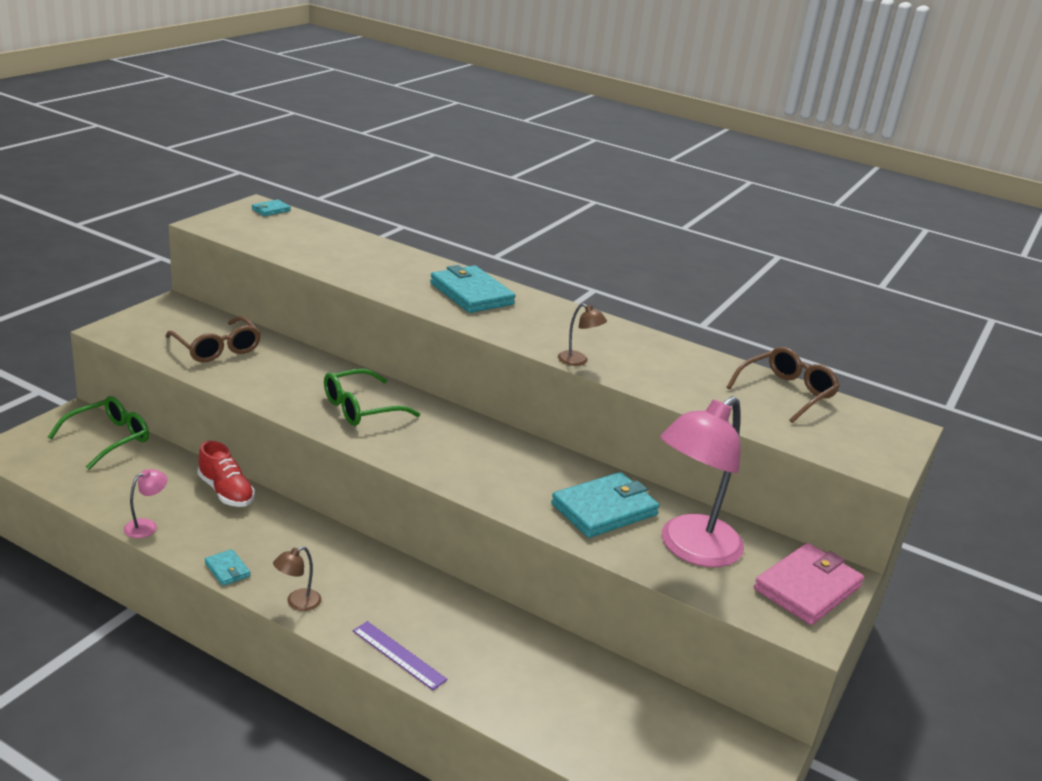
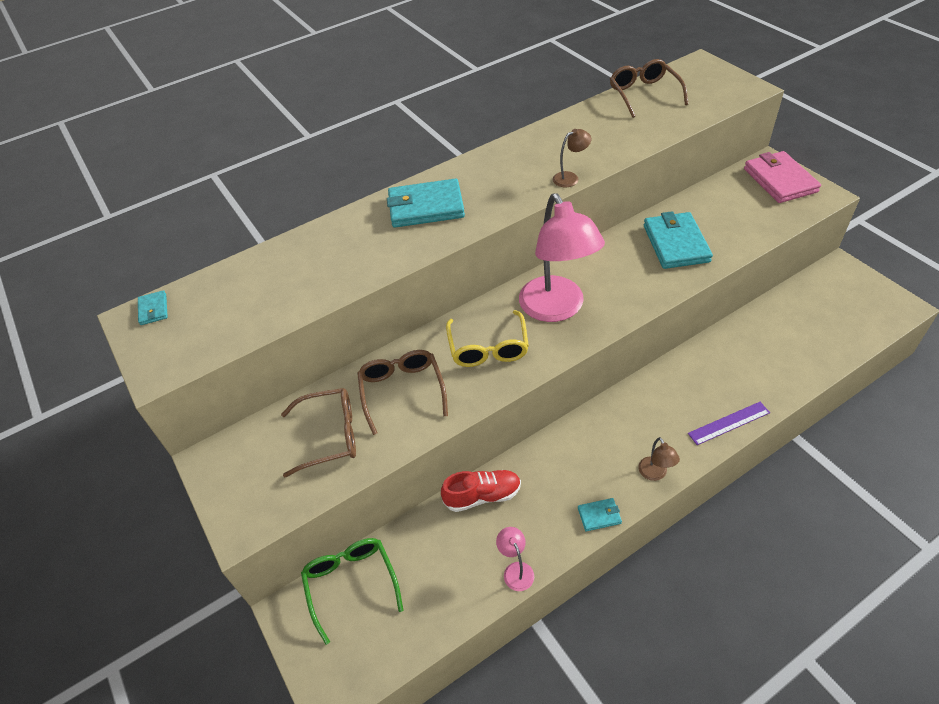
camera: 55 degrees left, 20 degrees up
green glasses [324,369,420,426] -> yellow glasses [446,310,529,367]
pink lamp [660,396,744,567] -> pink lamp moved to [519,193,605,322]
none -> brown glasses [357,350,448,435]

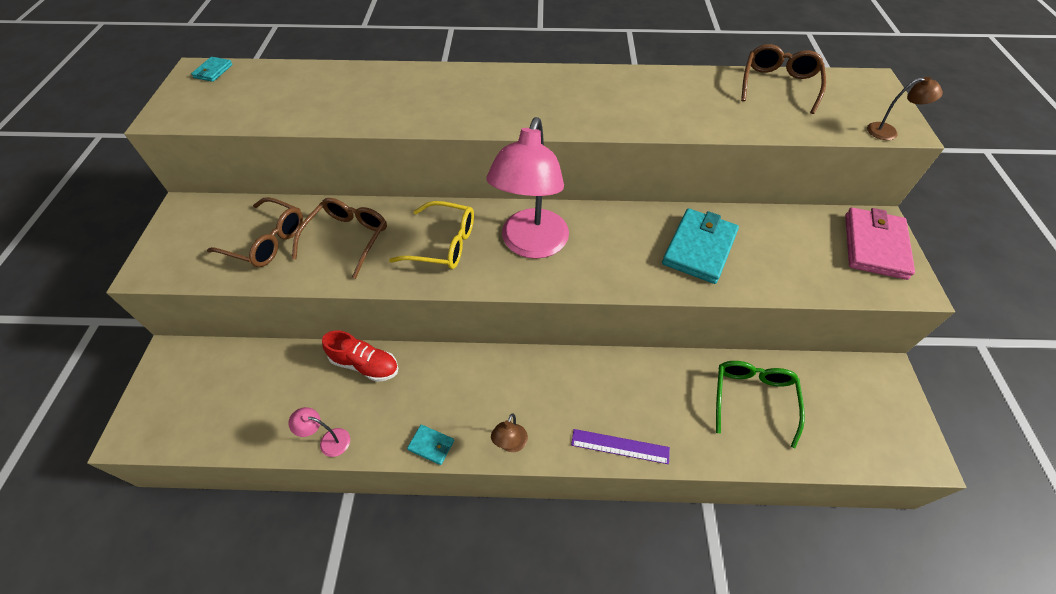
camera: 30 degrees right, 5 degrees up
green glasses [301,538,404,645] -> green glasses moved to [716,361,805,448]
turquoise wallet [387,178,465,228] -> none
yellow glasses [446,310,529,367] -> yellow glasses turned 105 degrees counterclockwise [389,201,474,269]
pink lamp [496,527,534,591] -> pink lamp turned 90 degrees counterclockwise [288,407,350,457]
brown lamp [553,129,592,187] -> brown lamp moved to [867,77,943,140]

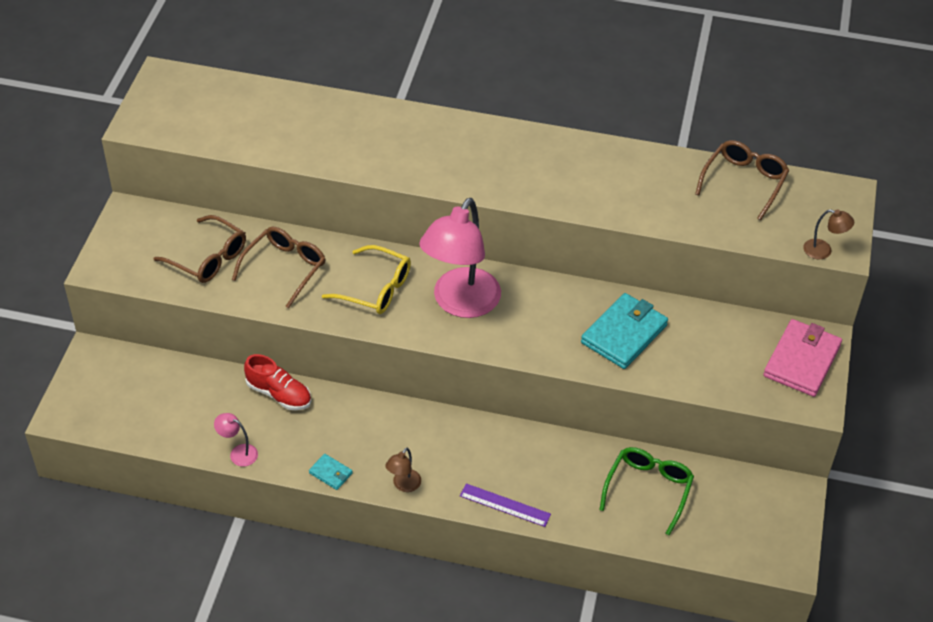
camera: 10 degrees right, 5 degrees down
turquoise wallet [191,57,233,82] -> none

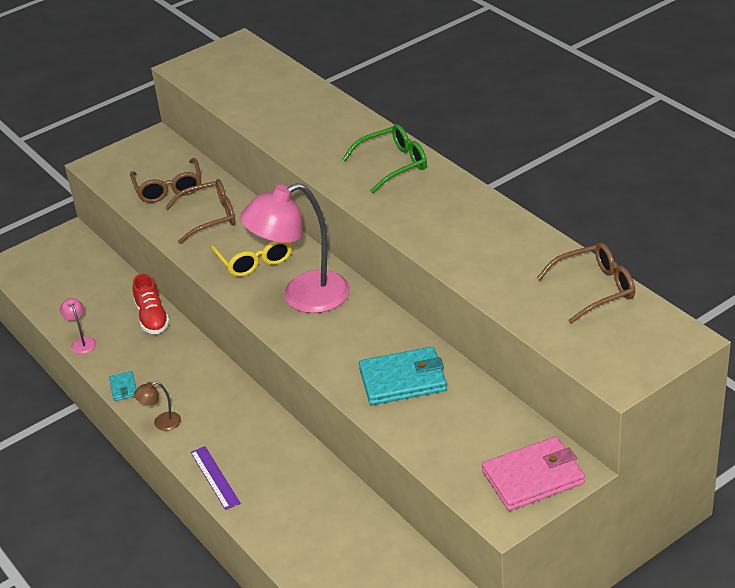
camera: 45 degrees right, 10 degrees down
green glasses [600,447,694,535] -> green glasses moved to [342,124,427,193]
brown lamp [803,209,854,259] -> none

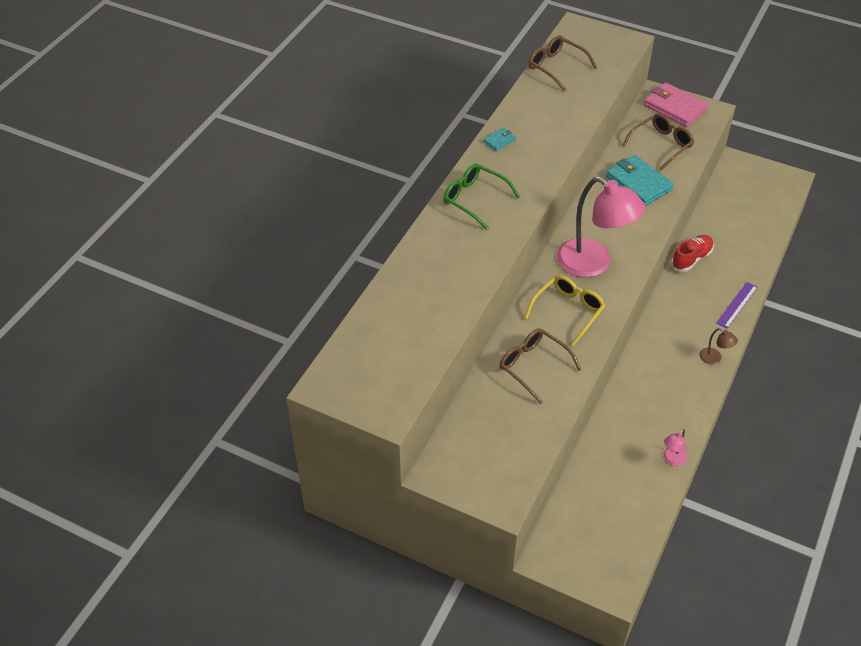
camera: 120 degrees left, 10 degrees up
turquoise wallet [109,371,136,401] -> turquoise wallet moved to [483,128,516,151]
brown glasses [130,158,202,203] -> brown glasses moved to [622,113,694,171]
red shoe [133,274,170,334] -> red shoe moved to [671,235,714,272]

